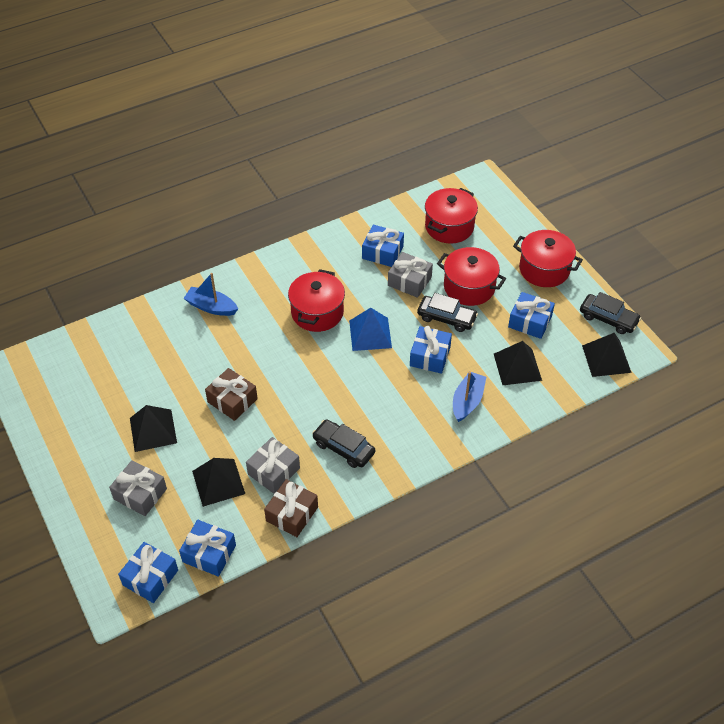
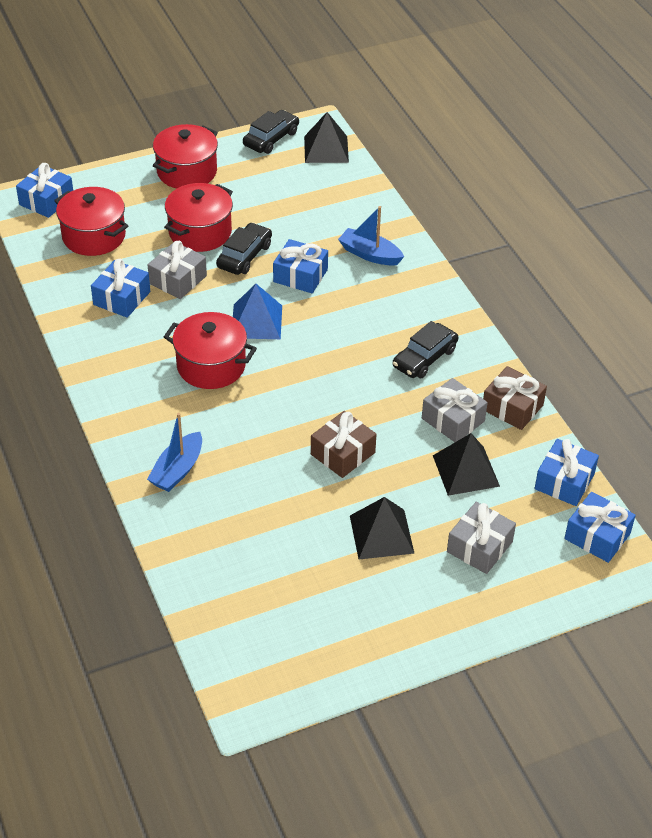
camera: 85 degrees left, 5 degrees down
black pyramid [494,341,542,385] -> none
blue gift [508,292,555,339] -> blue gift moved to [16,163,73,218]

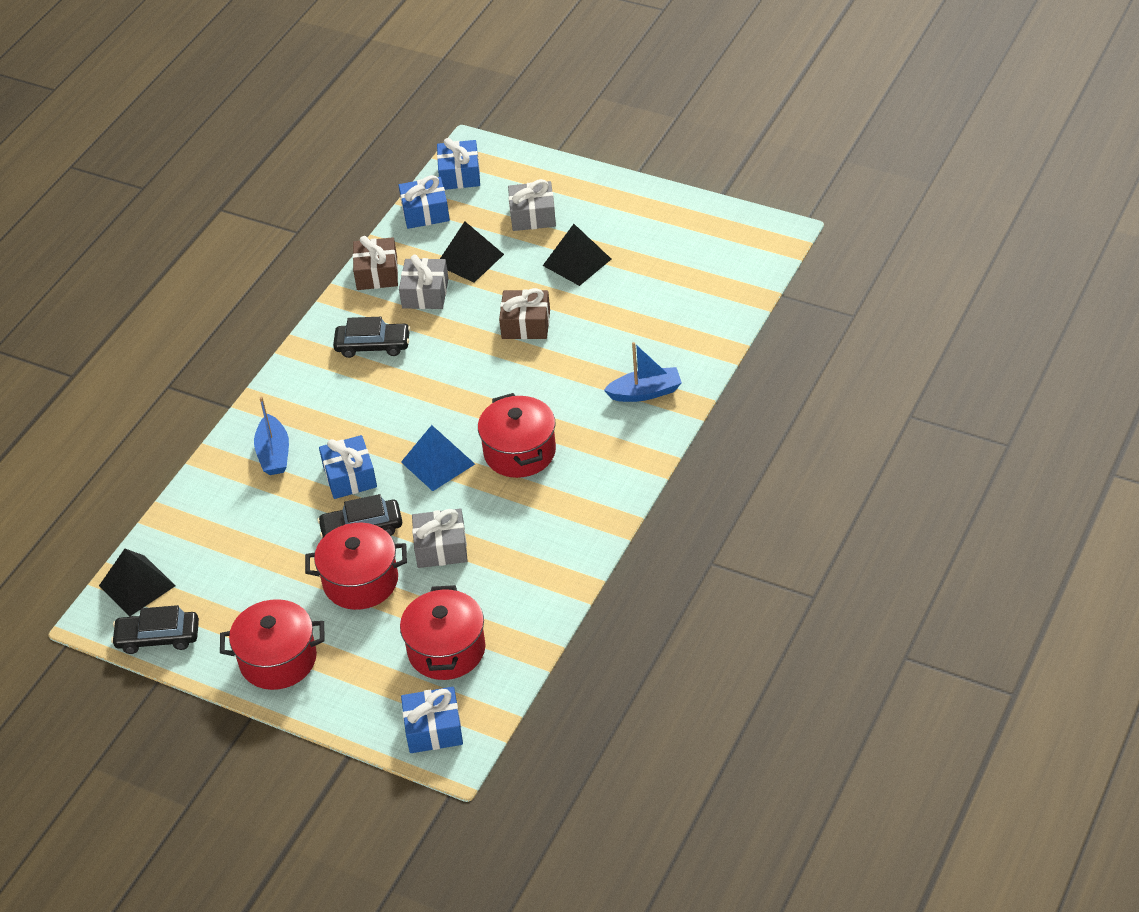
camera: 125 degrees left, 0 degrees up
blue gift [91,259,150,318] -> none

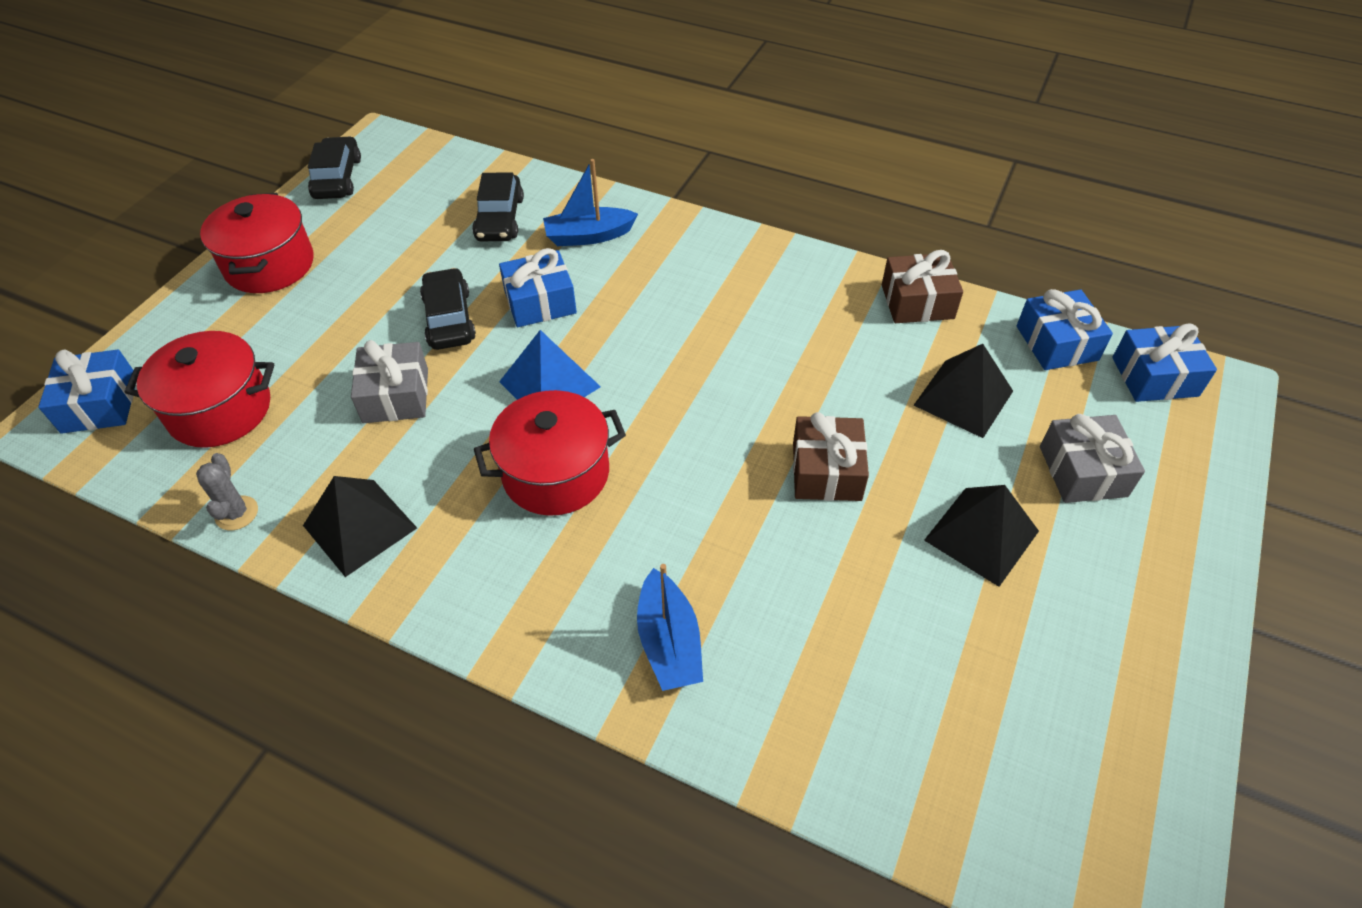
camera: 85 degrees right, 5 degrees up
black pyramid [99,549,175,616] -> black pyramid moved to [303,476,417,577]
red pot [305,523,407,610] -> none
black car [333,317,411,358] -> black car moved to [472,172,524,241]
grey gift [399,255,449,309] -> none
none -> grey cactus [196,453,258,530]

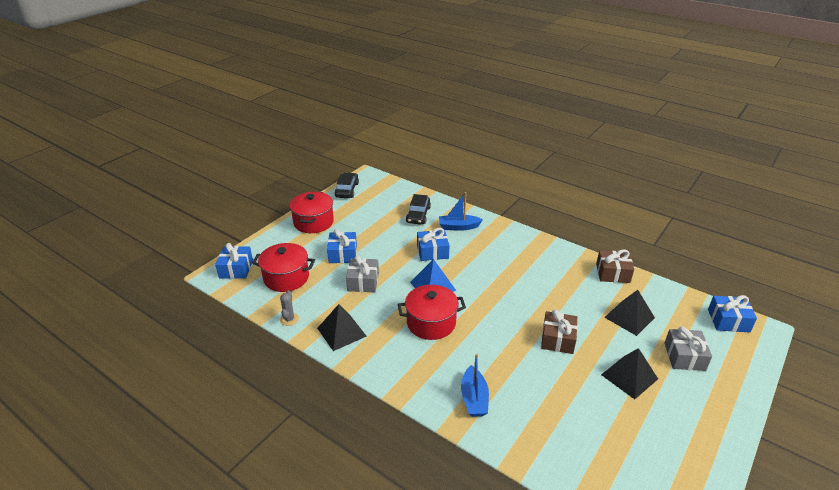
camera: 10 degrees right, 15 degrees down
black car [420,268,476,350] -> none
blue gift [1017,289,1113,370] -> blue gift moved to [327,229,357,263]

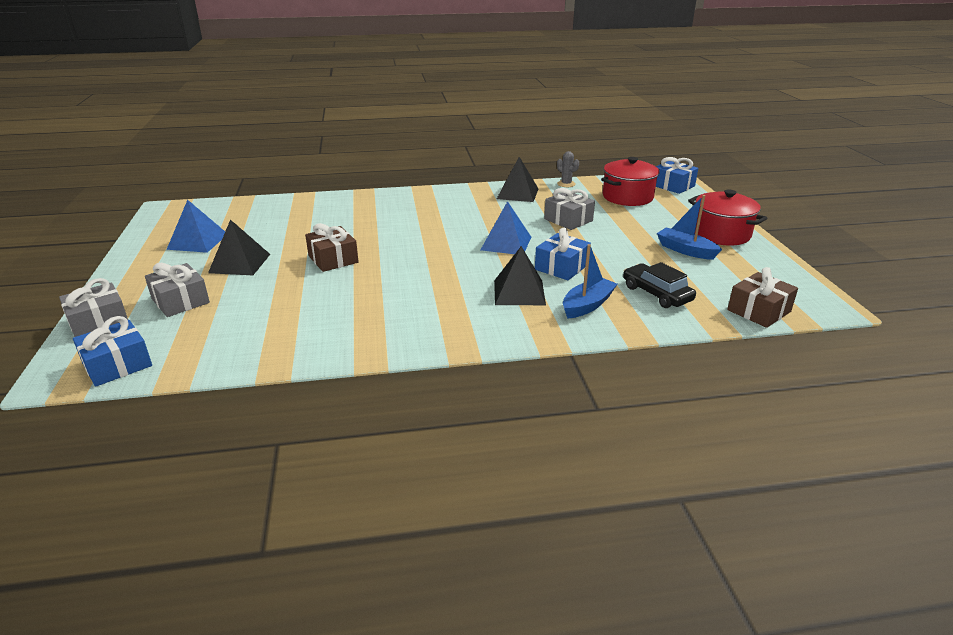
camera: 135 degrees right, 5 degrees down
blue gift [327,229,357,263] -> none
black car [335,173,359,198] -> none
red pot [398,285,466,340] -> none
blue boat [461,354,489,417] -> blue boat moved to [657,195,722,260]
brown gift [596,249,634,283] -> brown gift moved to [727,267,798,328]
black pyramid [604,290,655,336] -> black pyramid moved to [494,246,546,305]
none -> grey gift [59,278,128,337]
none -> blue pyramid [167,200,225,253]

